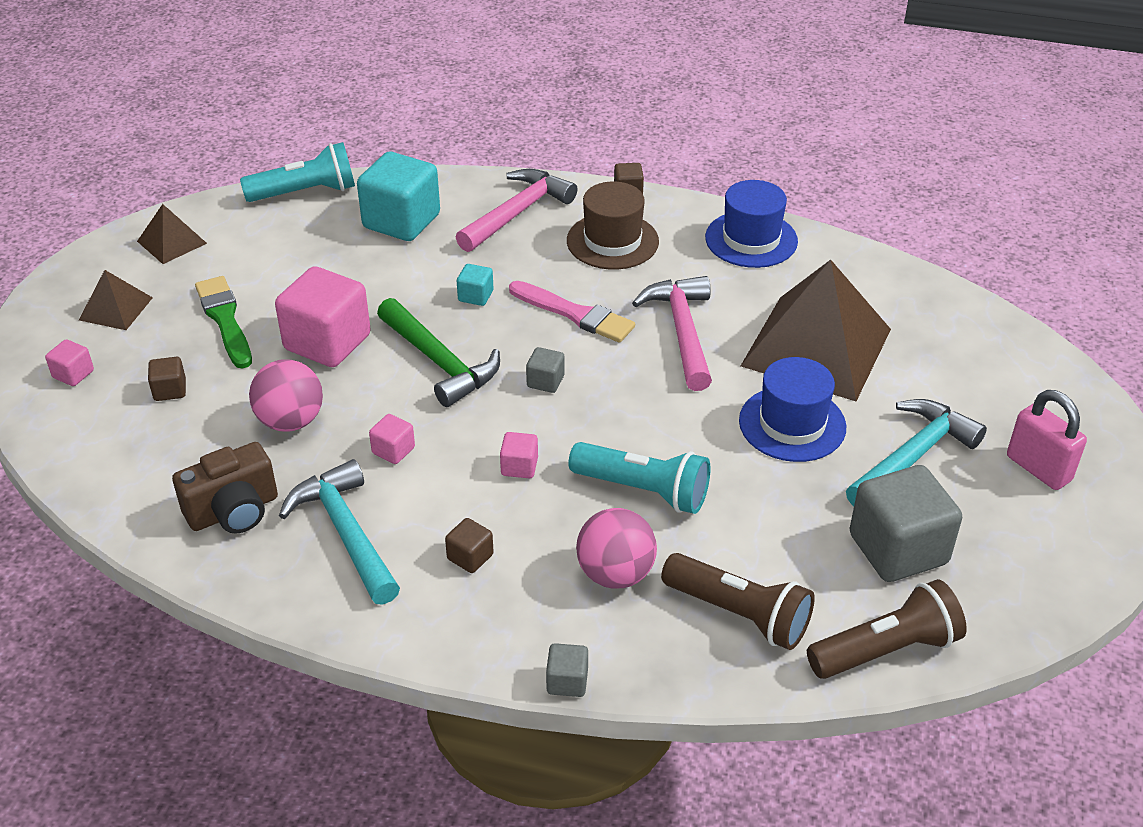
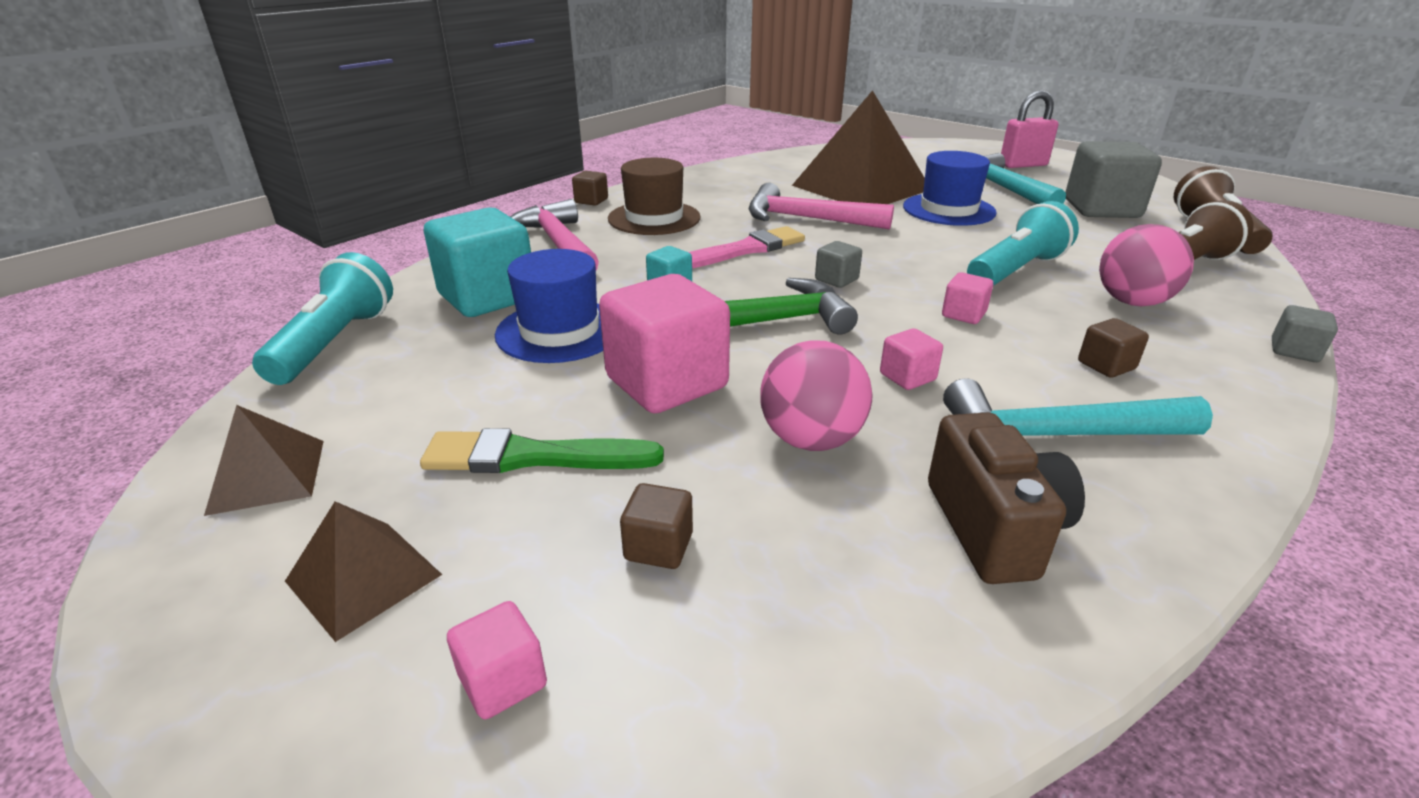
camera: 65 degrees left, 10 degrees down
blue hat [705,180,798,268] -> blue hat moved to [495,249,603,363]

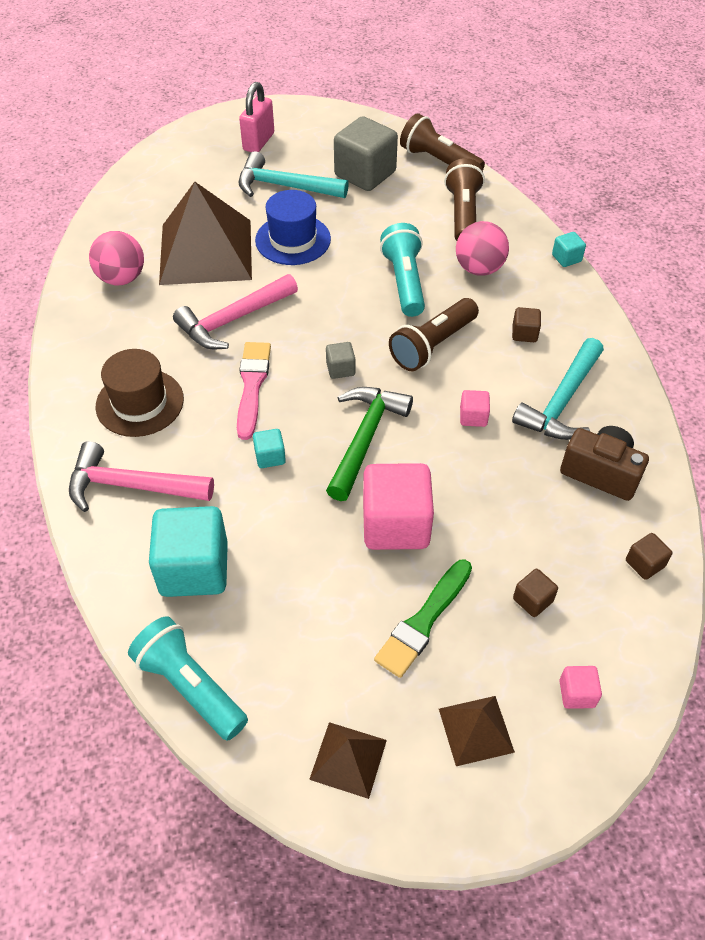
camera: 55 degrees left, 20 degrees up
blue hat [495,249,603,363] -> none
brown cube [572,171,608,205] -> brown cube moved to [626,533,672,580]
pink ball [760,340,873,451] -> pink ball moved to [89,231,144,285]
pink cube [942,272,993,324] -> brown flashlight [389,298,479,371]
grey cube [1272,305,1338,362] -> turquoise cube [552,232,586,267]

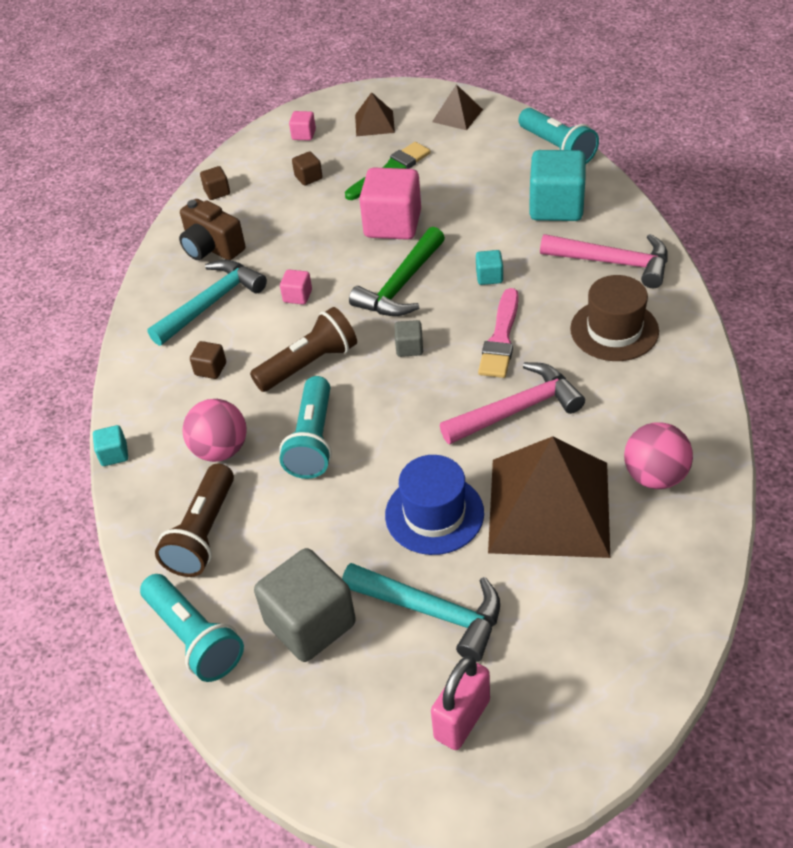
camera: 165 degrees left, 5 degrees down
brown flashlight [400,113,485,169] -> turquoise flashlight [140,574,244,682]

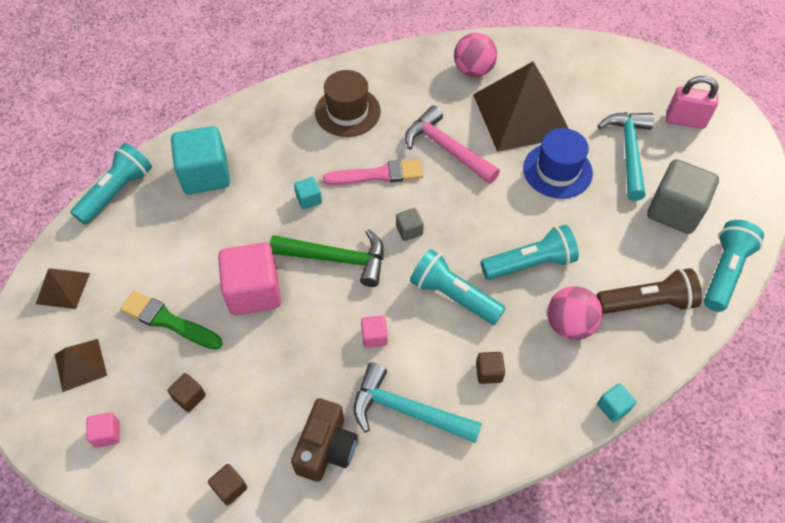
camera: 115 degrees left, 10 degrees up
brown flashlight [250,307,357,392] -> turquoise flashlight [410,249,506,325]
pink hammer [540,234,668,288] -> none

